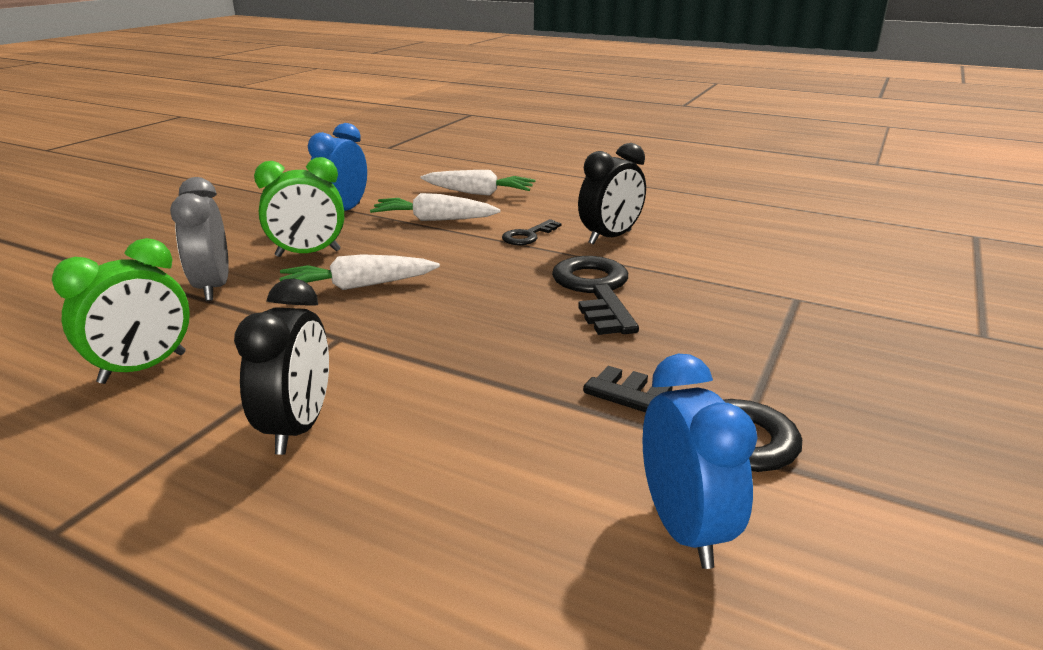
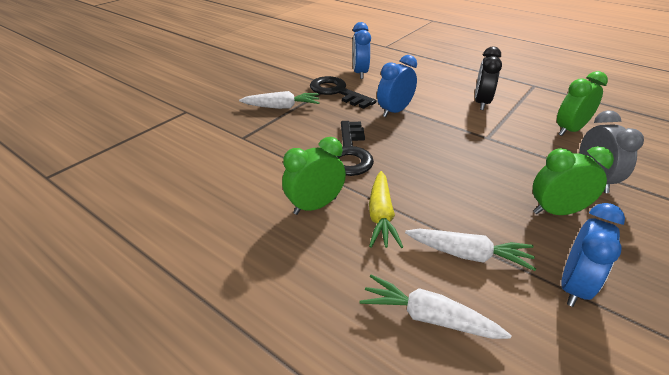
camera: 170 degrees left, 10 degrees up
white carrot [279,254,440,290] -> white carrot moved to [239,91,320,109]
black key [502,219,561,245] -> yellow carrot [369,171,403,248]
black clock [578,143,646,245] -> green clock [282,137,346,215]
none -> blue clock [377,55,417,117]

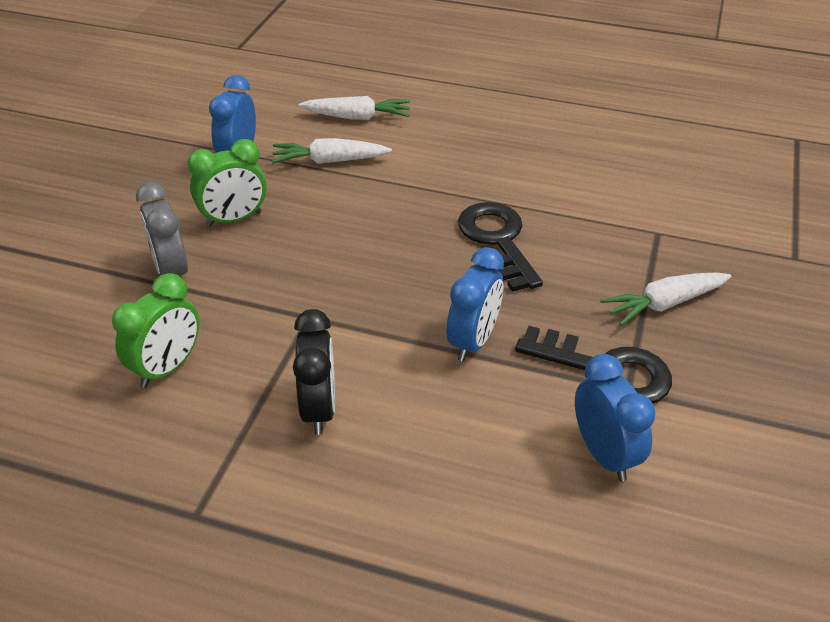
camera: 160 degrees right, 5 degrees up
green clock [282,137,346,215] -> none
yellow carrot [369,171,403,248] -> none

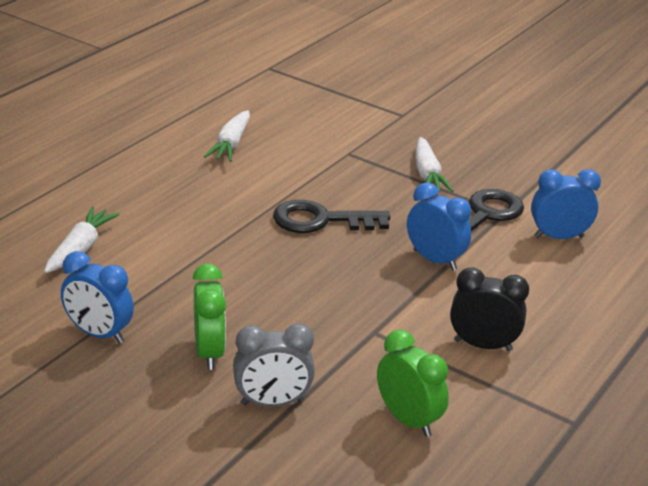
camera: 75 degrees left, 10 degrees down
white carrot [272,138,392,164] -> white carrot moved to [204,110,250,162]

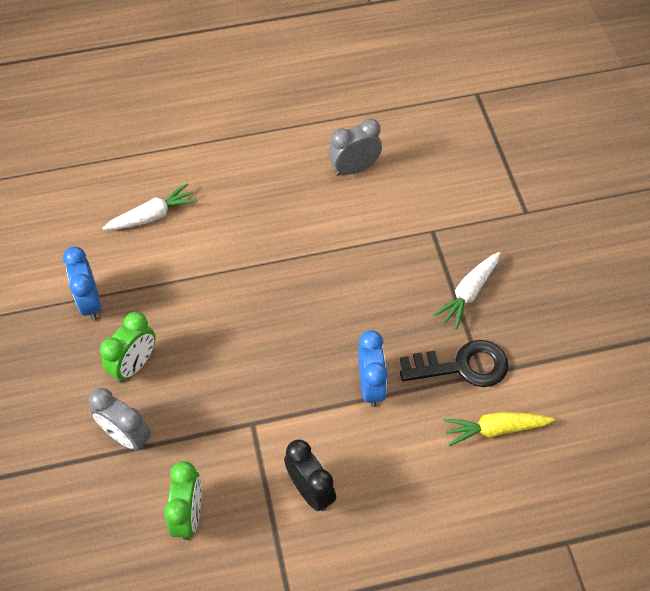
camera: 45 degrees right, 25 degrees up
white carrot [204,110,250,162] -> grey clock [328,118,382,176]
black key [273,200,390,233] -> none
blue clock [531,169,601,239] -> yellow carrot [443,412,555,446]

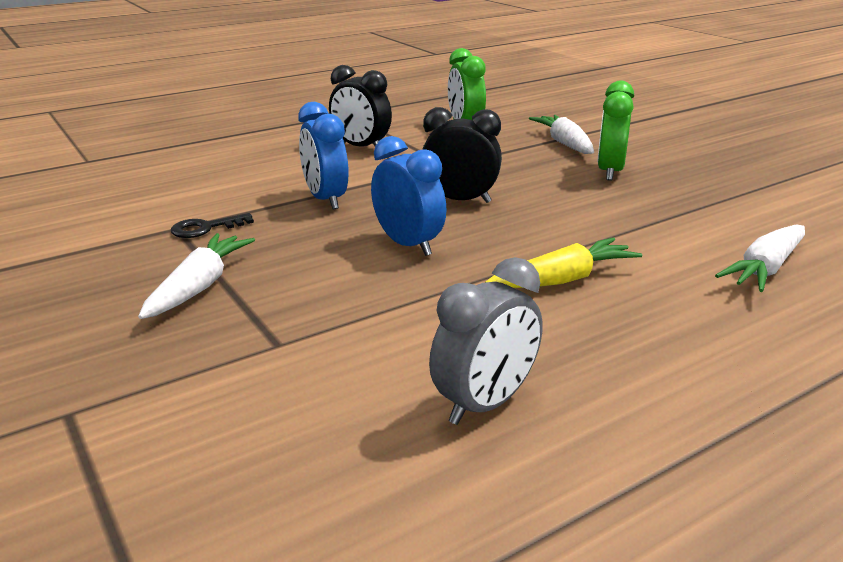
camera: 160 degrees right, 30 degrees down
blue clock [63,246,101,320] -> blue clock moved to [371,136,446,256]
grey clock [89,388,151,450] -> white carrot [529,115,594,154]
black key [400,340,508,387] -> black key [171,213,254,238], size x0.53
yellow carrot [443,412,555,446] -> yellow carrot moved to [485,237,642,288]
none -> black clock [422,107,502,203]

